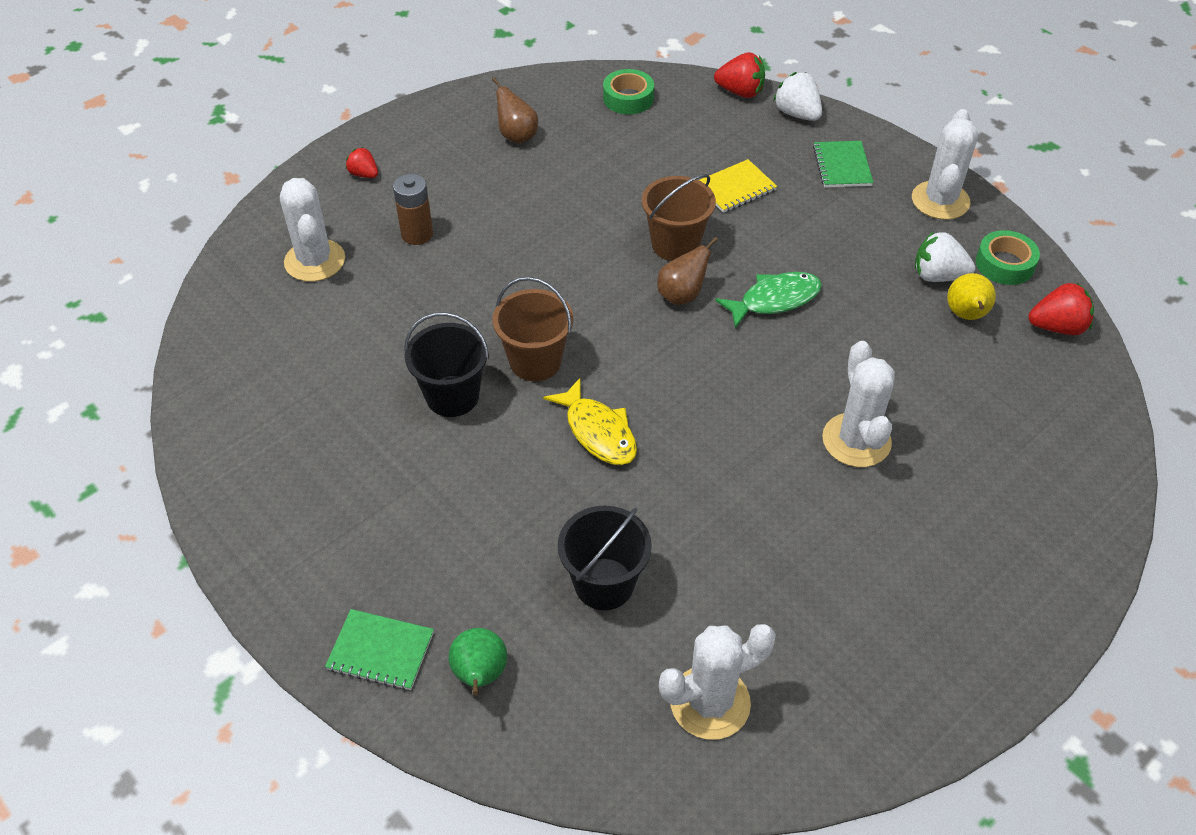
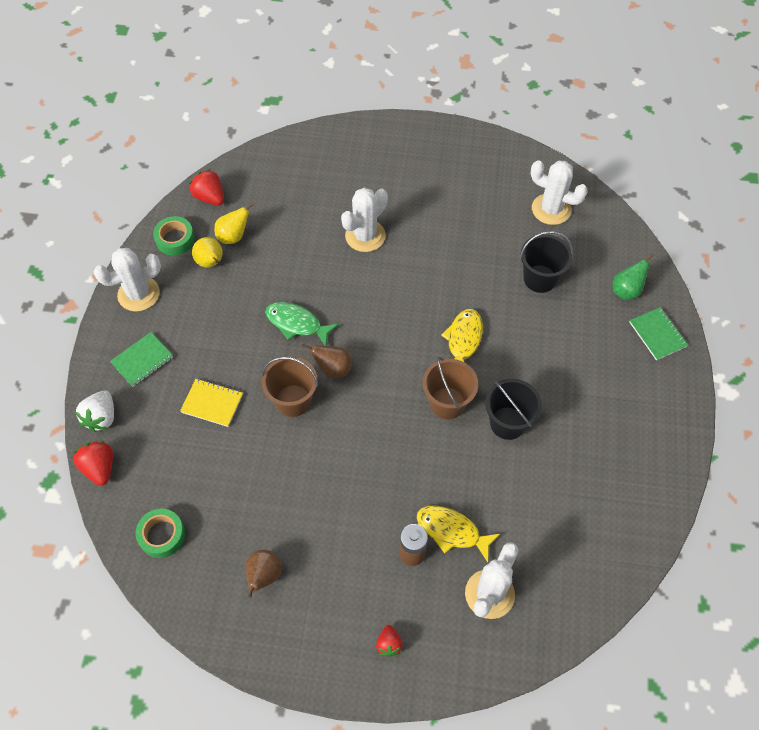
camera: 130 degrees left, 10 degrees up
white strawberry [915,231,975,282] -> yellow pear [192,237,223,268]
none -> yellow fish [417,505,500,562]

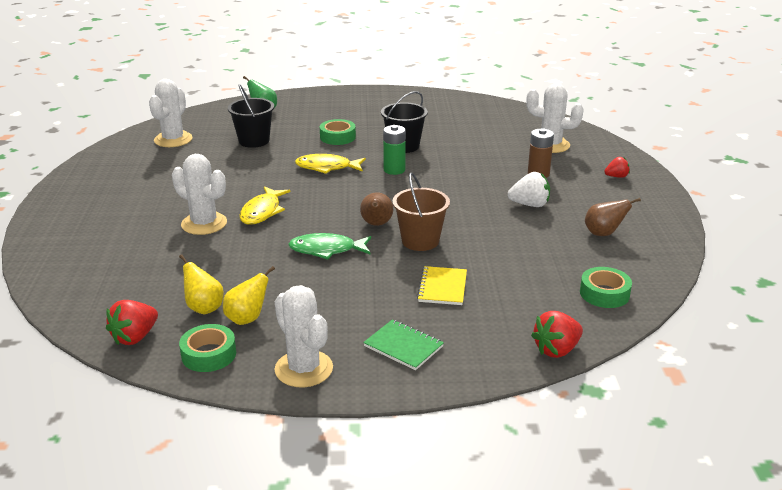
camera: 100 degrees left, 30 degrees down
white strawberry [75,390,114,432] -> white strawberry moved to [508,172,550,207]
green fish [265,302,339,346] -> green fish turned 75 degrees clockwise [288,233,371,260]
yellow fish [417,505,500,562] -> yellow fish moved to [239,186,290,225]
brown bucket [423,357,478,419] -> green battery [383,125,406,175]
green notebook [629,307,688,360] -> none
none -> green tape [320,119,356,145]

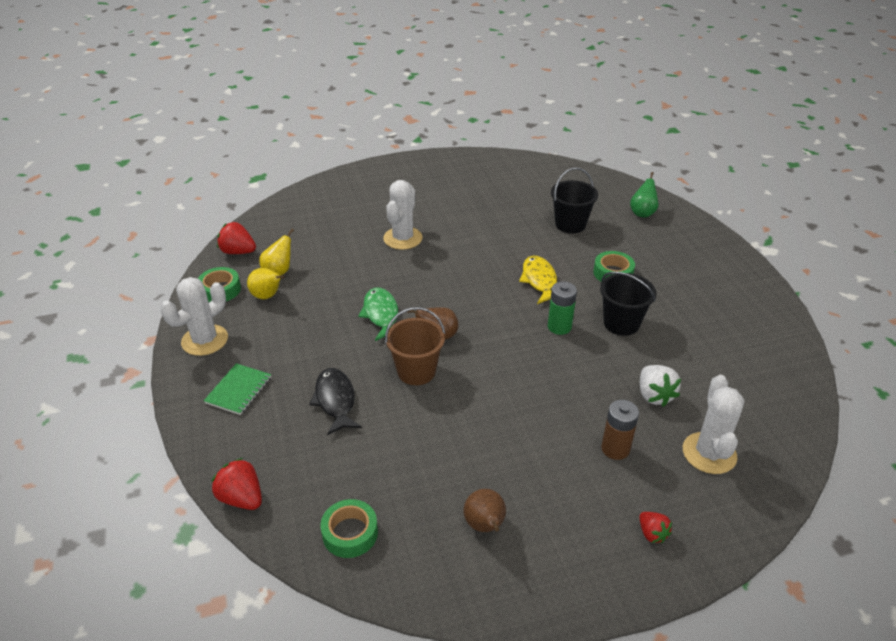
camera: 75 degrees right, 10 degrees up
white cactus [149,79,192,147] -> none
yellow fish [239,186,290,225] -> none
yellow notebook [417,266,467,305] -> black fish [309,368,362,435]
white strawberry [508,172,550,207] -> white strawberry moved to [640,365,681,407]

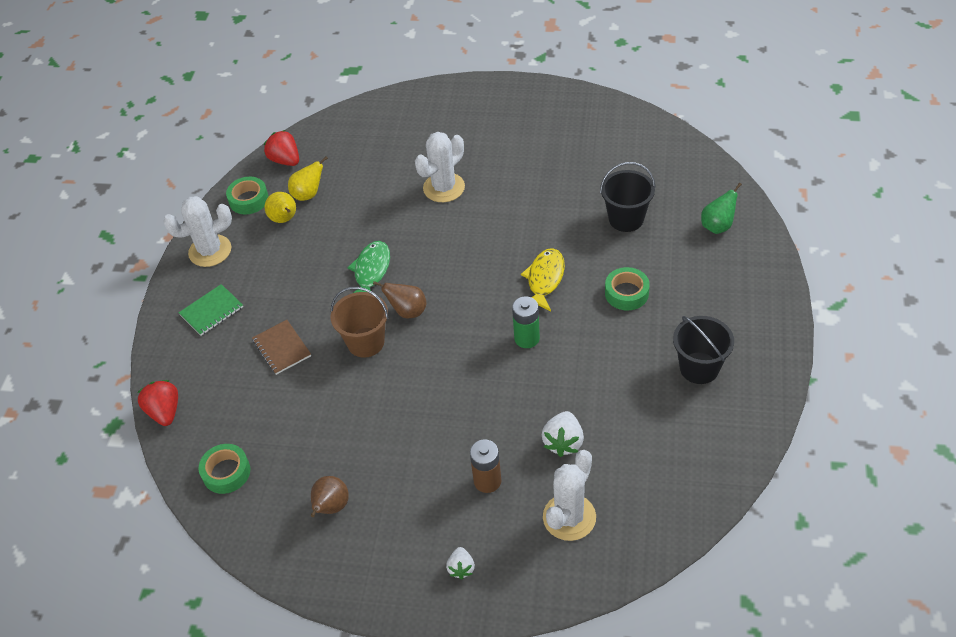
camera: 30 degrees right, 10 degrees up
black fish [309,368,362,435] -> brown notebook [252,320,311,375]
black bucket [600,271,657,336] -> black bucket moved to [673,316,734,384]
red strawberry [639,512,672,543] -> white strawberry [446,547,475,579]

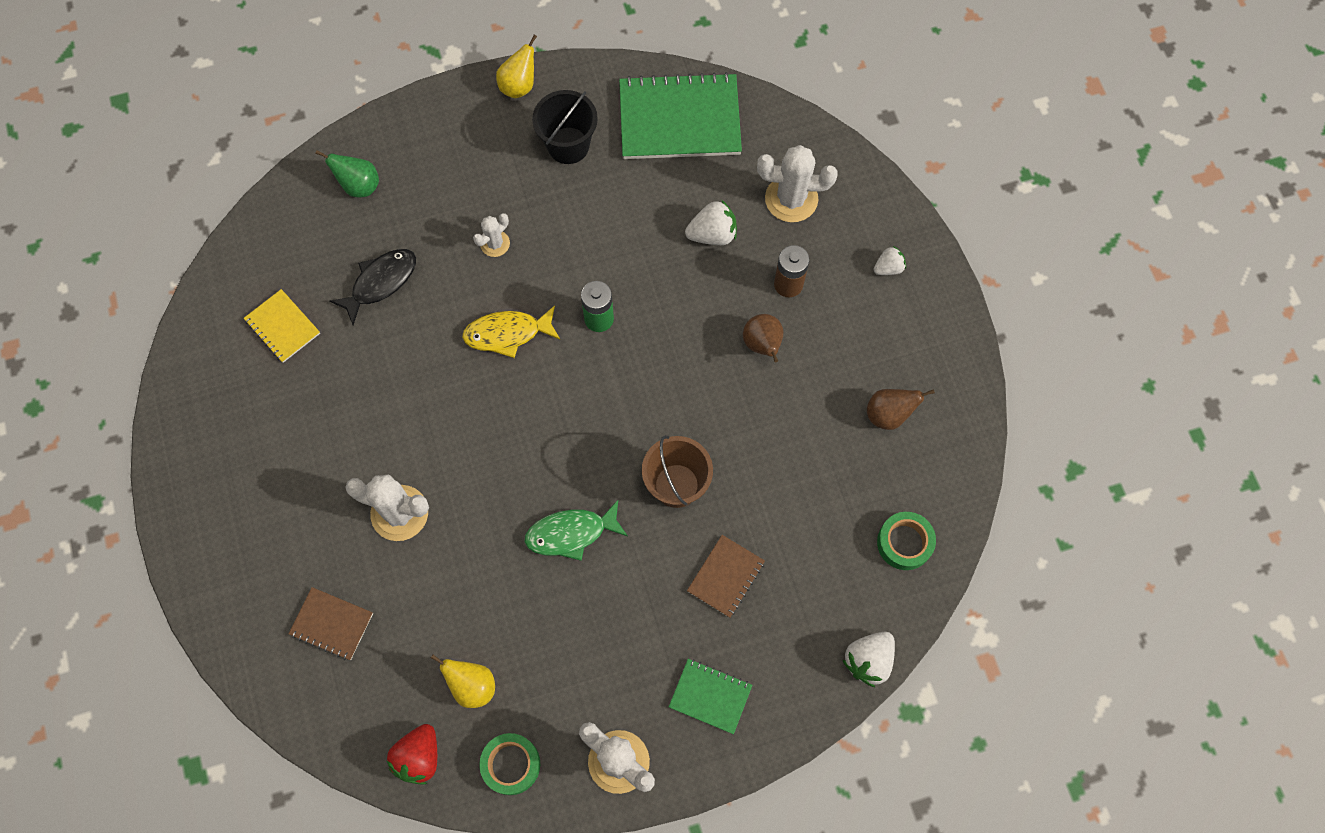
camera: 120 degrees left, 20 degrees up
red strawberry [137,380,178,426] -> white strawberry [843,632,895,687]
yellow pear [264,192,296,223] -> yellow pear moved to [496,35,537,98]
brown pear [373,281,427,318] -> brown pear moved to [743,314,783,362]
black bucket [600,162,655,232] -> black fish [330,249,416,325]
green tape [605,267,650,310] -> white cactus [473,213,510,257]
none -> yellow notebook [244,289,320,363]
none -> brown notebook [289,587,373,660]
none -> green notebook [619,72,742,159]

